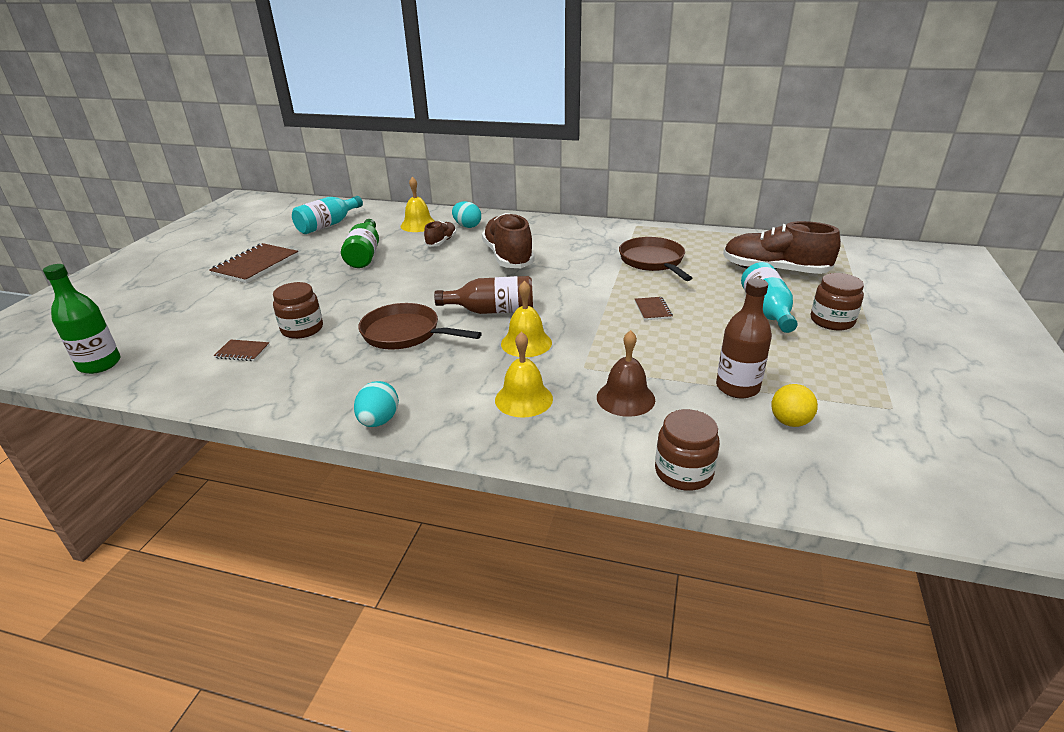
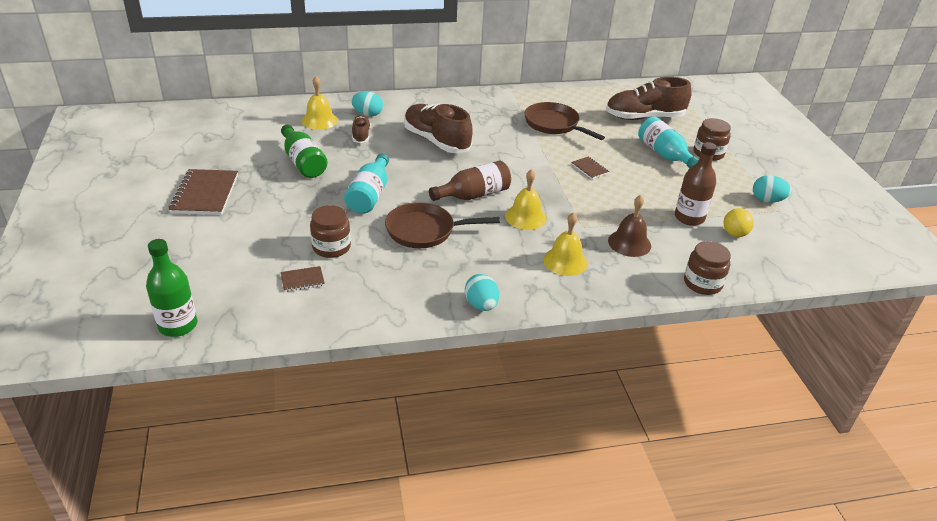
camera: 30 degrees left, 5 degrees up
turquoise bottle [292,196,363,234] -> turquoise bottle moved to [344,153,389,214]
none -> turquoise egg [753,175,791,203]

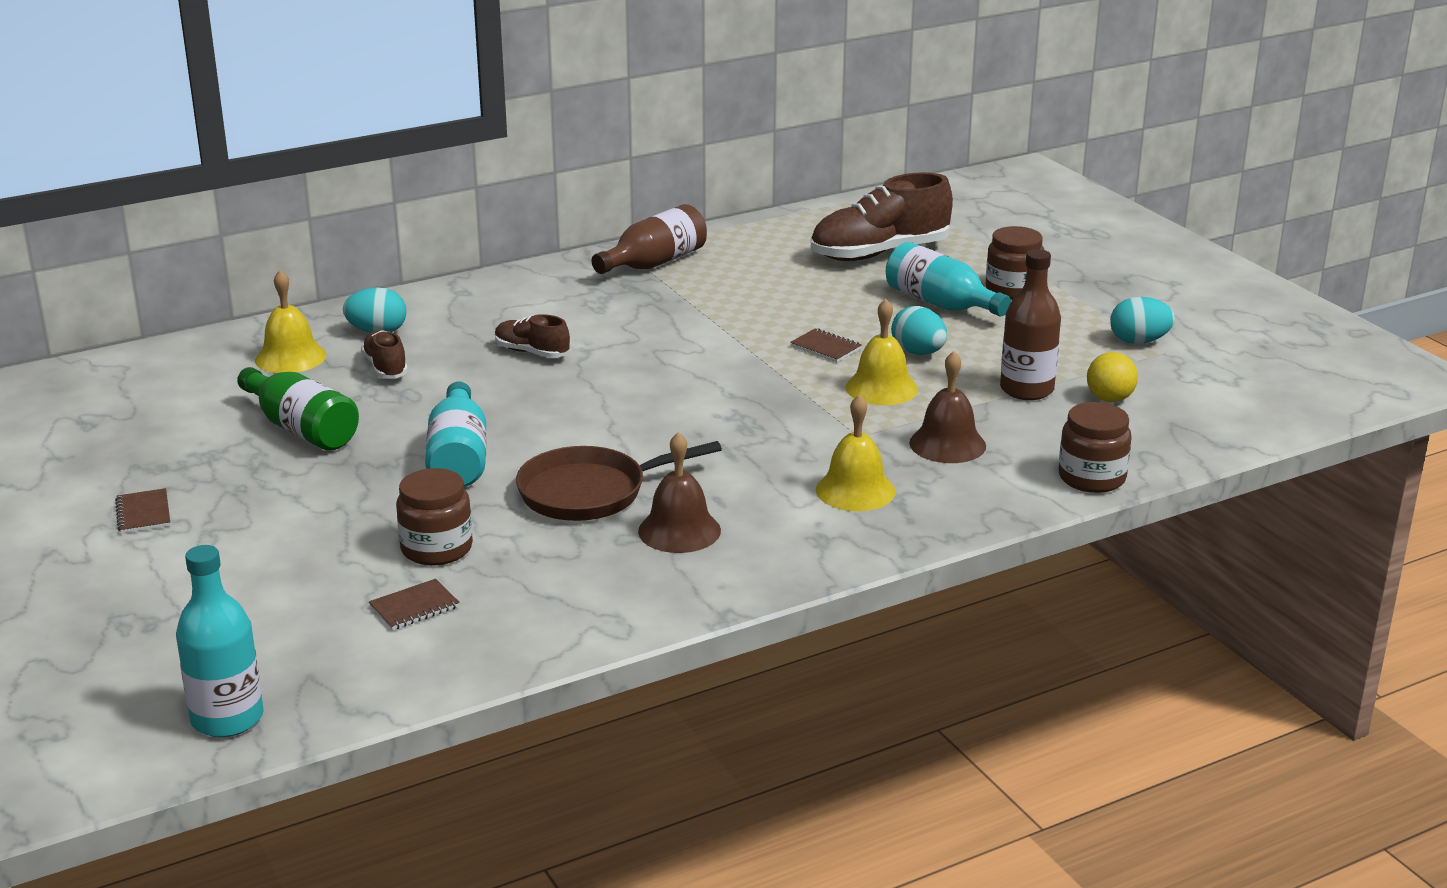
camera: 15 degrees left, 10 degrees down
green bottle [146,239,197,337] -> turquoise bottle [176,545,264,737]
brown notebook [169,169,238,215] -> brown notebook [115,488,170,534], size x0.49
brown shoe [404,104,473,153] -> brown shoe [495,314,570,358], size x0.51
brown bottle [429,160,511,201] -> brown bottle moved to [592,204,707,274]
turquoise egg [465,274,499,311] -> turquoise egg moved to [891,306,947,355]
yellow bell [505,169,547,230] -> yellow bell moved to [846,299,918,405]
brown pan [525,102,605,140] -> none
none -> brown bell [638,432,721,553]

